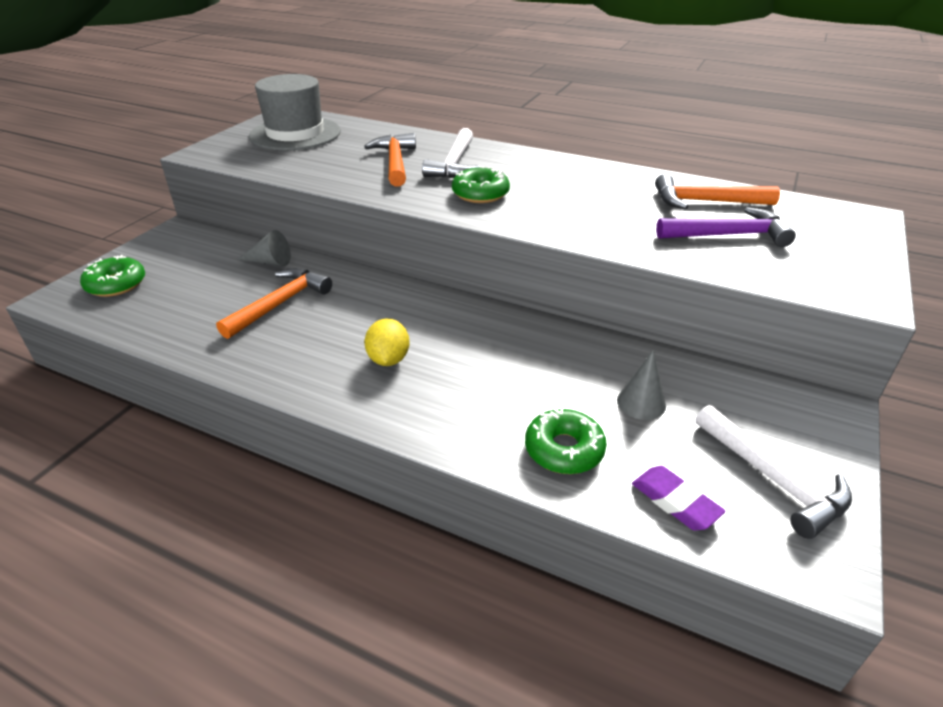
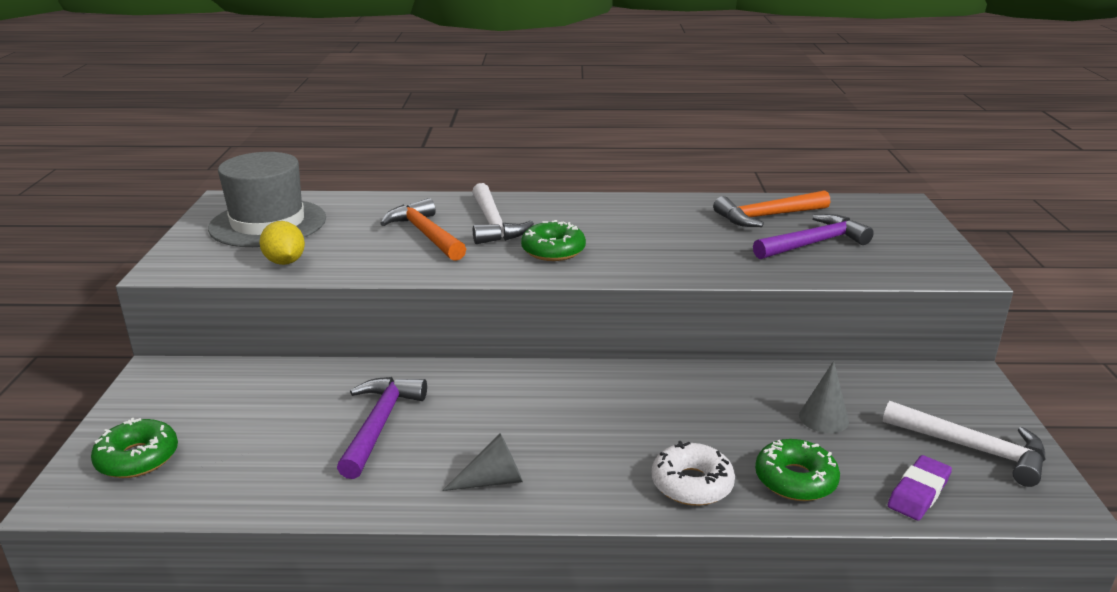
camera: 25 degrees left, 10 degrees down
orange hammer [216,268,332,339] -> purple hammer [337,377,427,479]
grey cone [237,230,291,266] -> grey cone moved to [442,433,523,491]
yellow lemon [364,318,410,366] -> yellow lemon moved to [259,221,305,265]
purple eraser [632,466,726,531] -> purple eraser turned 75 degrees counterclockwise [888,455,952,521]
none -> white donut [652,441,735,506]

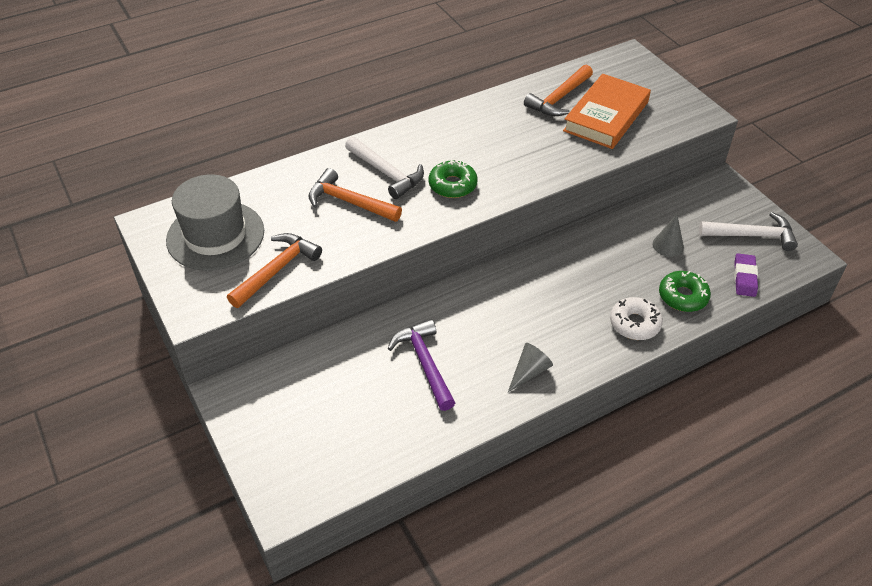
camera: 30 degrees left, 20 degrees up
green donut [91,418,178,478] -> none
yellow lemon [259,221,305,265] -> orange hammer [227,233,322,308]
purple hammer [753,214,874,259] -> orange book [563,74,651,149]

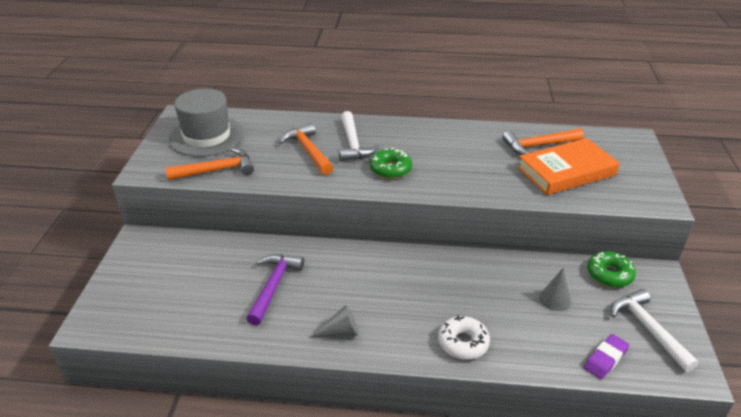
camera: 35 degrees right, 10 degrees down
green donut [659,271,711,312] -> green donut moved to [587,251,636,287]
white hammer [699,212,798,251] -> white hammer turned 150 degrees counterclockwise [611,289,699,372]

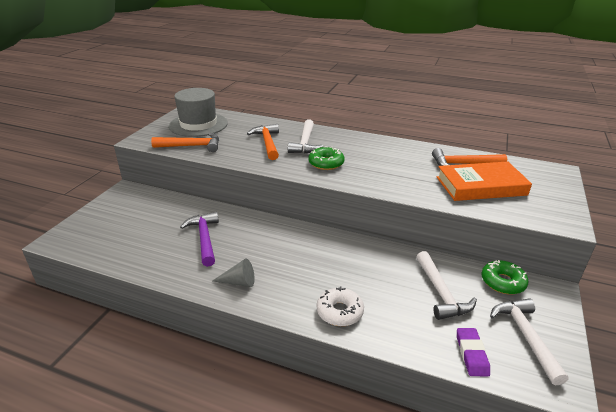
camera: 15 degrees right, 5 degrees down
purple hammer [246,254,304,326] -> purple hammer turned 45 degrees counterclockwise [180,212,219,267]
grey cone [539,268,571,311] -> white hammer [417,251,477,320]
purple eraser [584,334,630,379] -> purple eraser turned 60 degrees counterclockwise [457,328,490,376]

